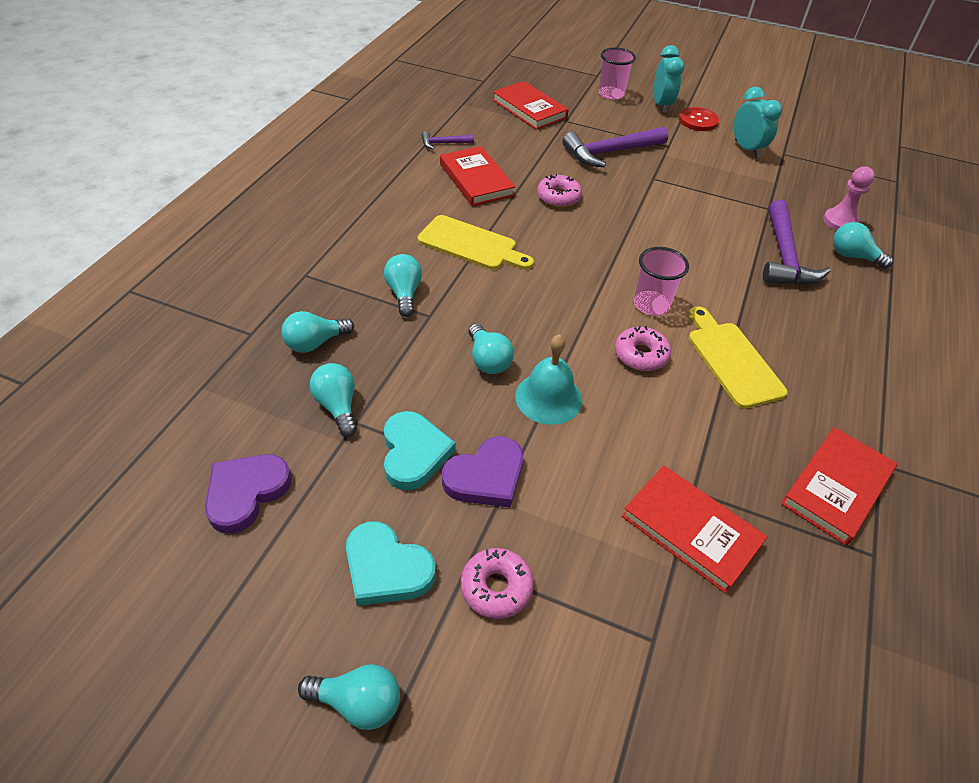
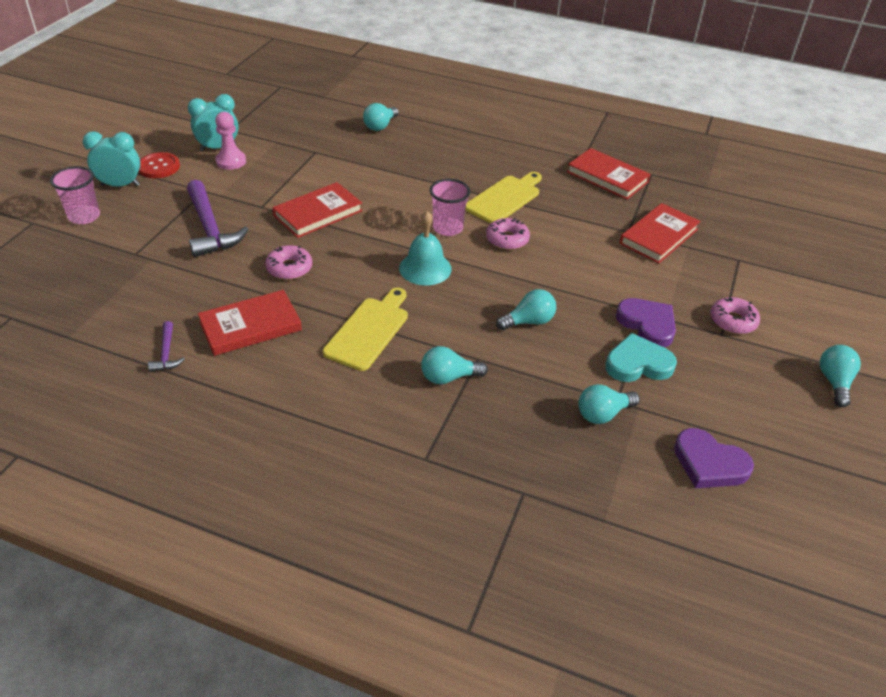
camera: 90 degrees left, 5 degrees down
turquoise light bulb [281,311,354,353] -> none
turquoise heart [346,521,436,606] -> none
red book [493,81,569,130] -> red book moved to [273,182,363,238]
turquoise bell [515,334,583,425] -> turquoise bell moved to [399,211,452,285]
yellow cutting board [689,307,787,409] -> yellow cutting board turned 150 degrees clockwise [465,172,542,224]
purple hammer [763,200,831,285] -> none
pink pawn [823,166,875,230] -> pink pawn moved to [215,112,246,170]

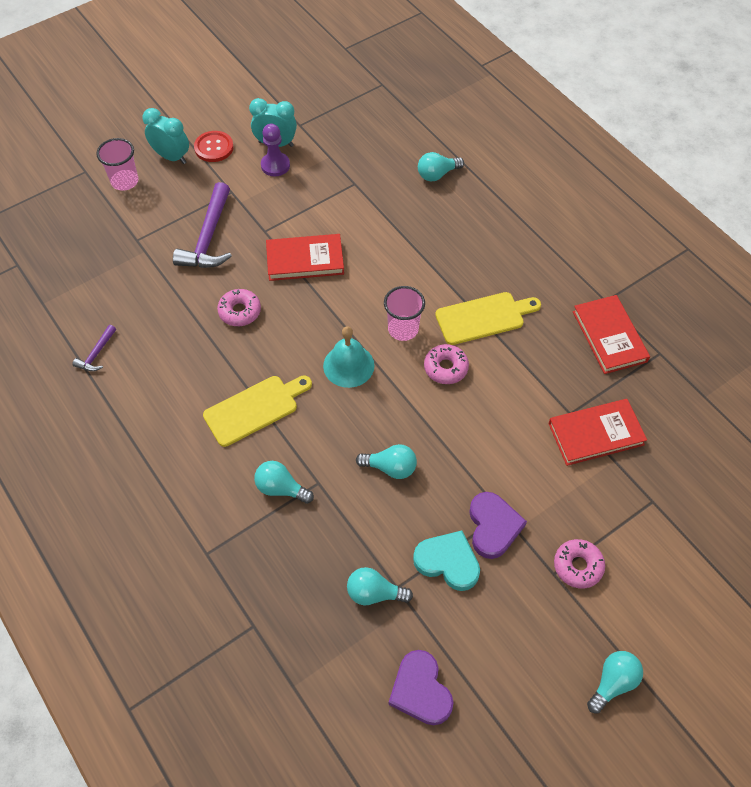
camera: 35 degrees right, 15 degrees up
red book [198,290,302,356] -> none
pink pawn [215,112,246,170] -> purple pawn [261,124,290,176]

